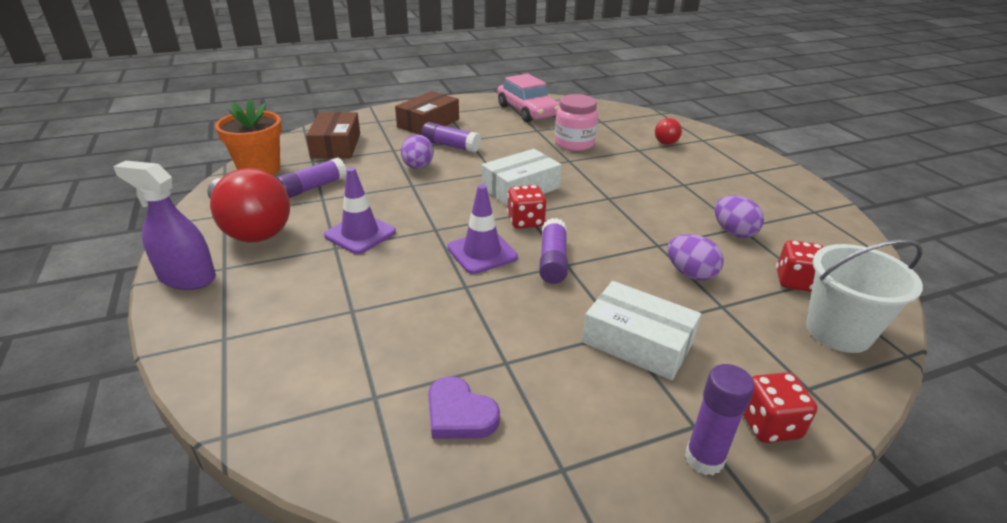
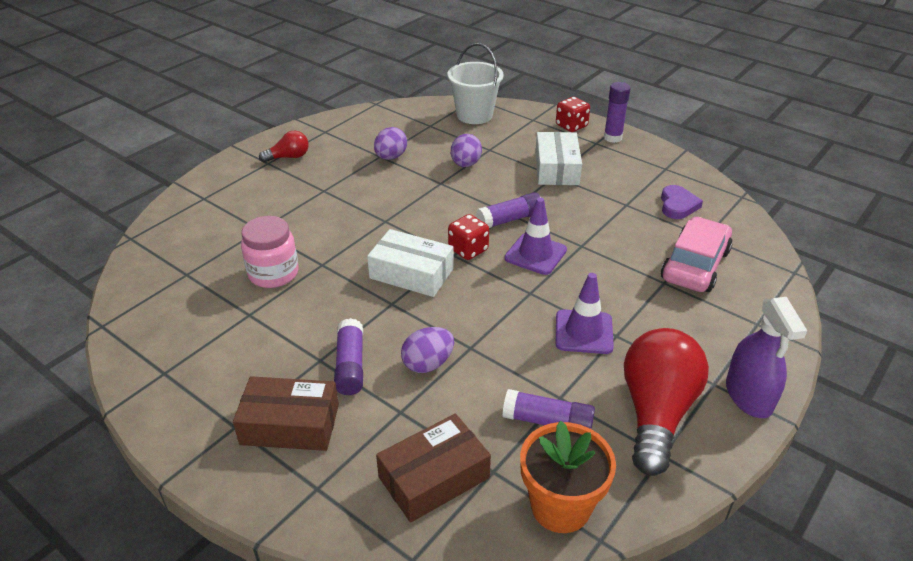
camera: 120 degrees left, 5 degrees up
pink car [497,73,560,122] -> pink car moved to [661,217,732,292]
red light bulb [655,118,682,145] -> red light bulb moved to [259,131,308,163]
red dice [776,240,823,292] -> none

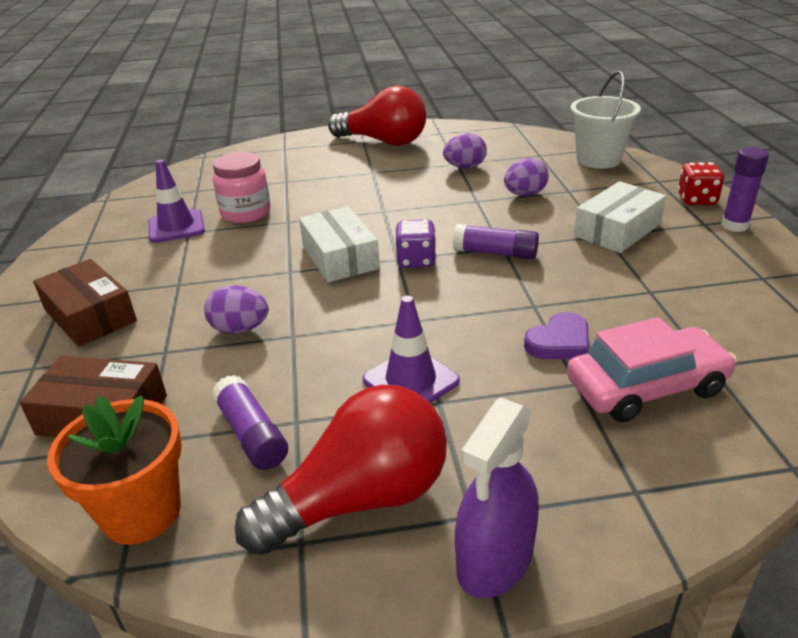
camera: 45 degrees right, 5 degrees down
red light bulb [259,131,308,163] -> red light bulb [328,86,426,146], size x2.05
purple glue stick [334,318,363,395] -> none
red dice [448,214,489,260] -> purple dice [395,220,436,268]
purple traffic cone [505,197,567,275] -> purple traffic cone moved to [148,159,205,243]
purple heart [661,185,703,219] -> purple heart moved to [524,312,589,359]

